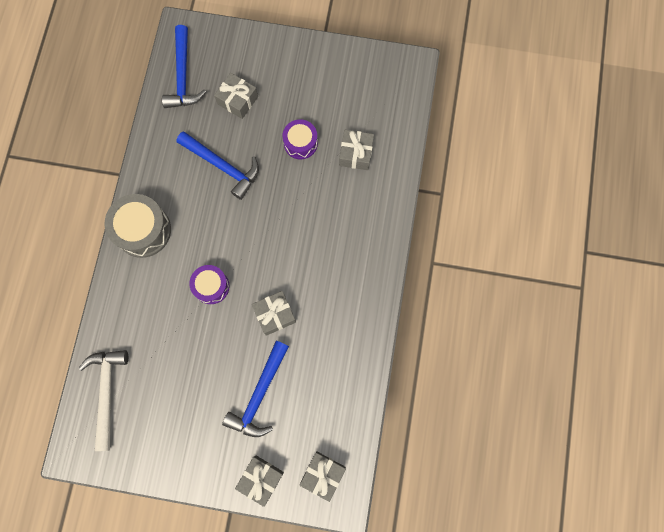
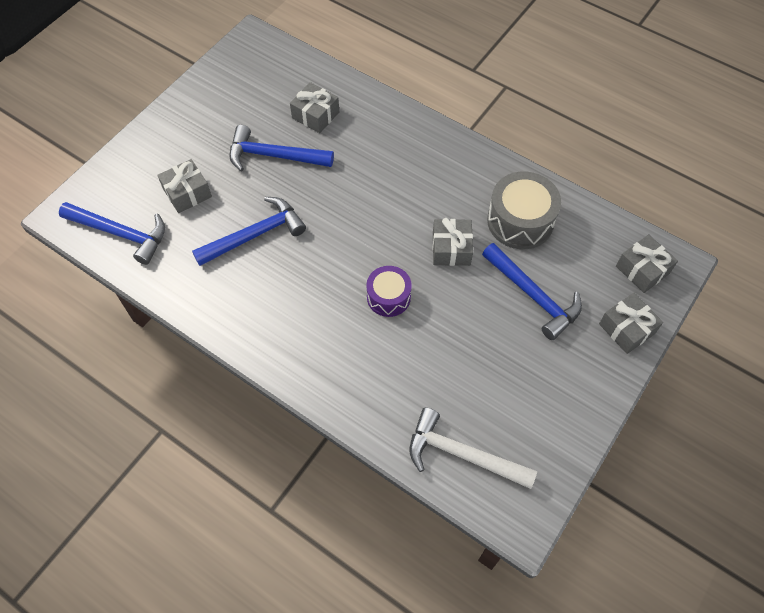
camera: 65 degrees left, 15 degrees down
grey drum [105,194,171,258] -> grey drum moved to [487,171,561,249]
purple drum [282,119,318,159] -> blue hammer [229,125,334,171]

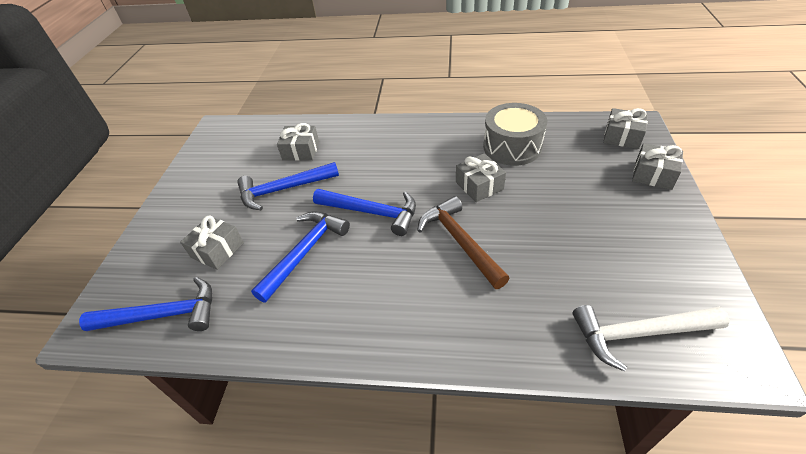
camera: 25 degrees left, 15 degrees down
purple drum [366,266,412,317] -> brown hammer [417,196,510,289]
blue hammer [482,243,582,340] -> blue hammer moved to [313,189,416,236]

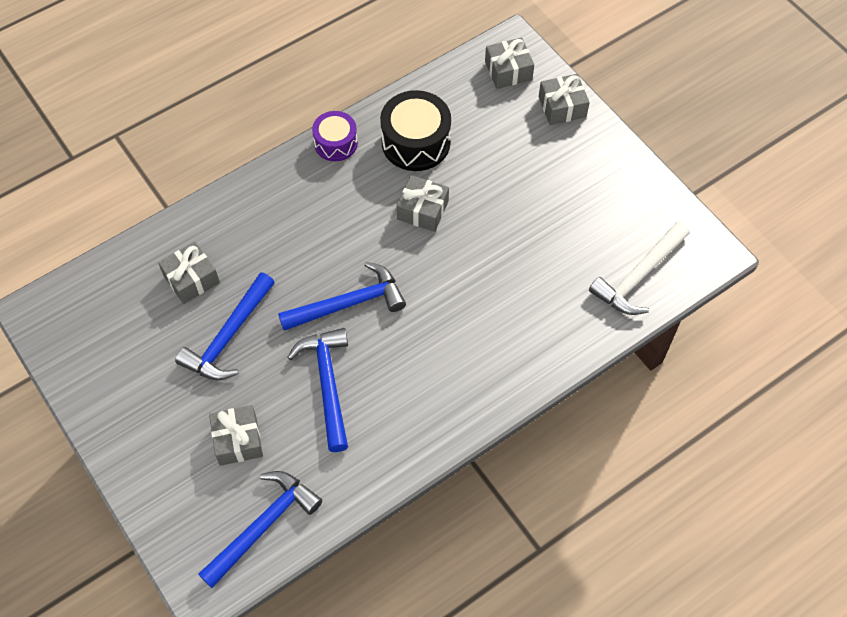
camera: 45 degrees left, 15 degrees up
brown hammer [417,196,510,289] -> none
grey drum [483,103,547,166] -> black drum [380,90,451,171]
none -> purple drum [312,111,358,161]

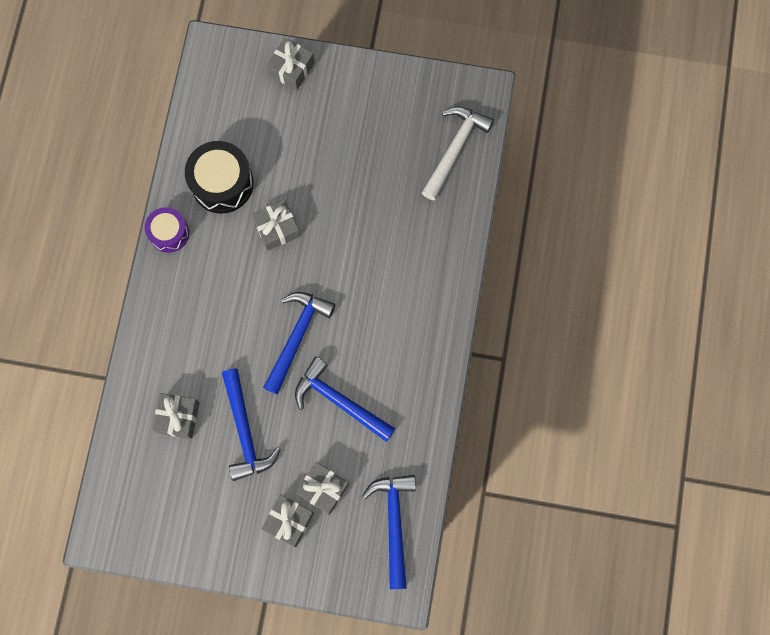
camera: 45 degrees left, 15 degrees up
grey gift [485,37,534,89] -> grey gift moved to [262,494,314,547]
white hammer [589,221,690,315] -> white hammer turned 150 degrees counterclockwise [422,107,494,200]

